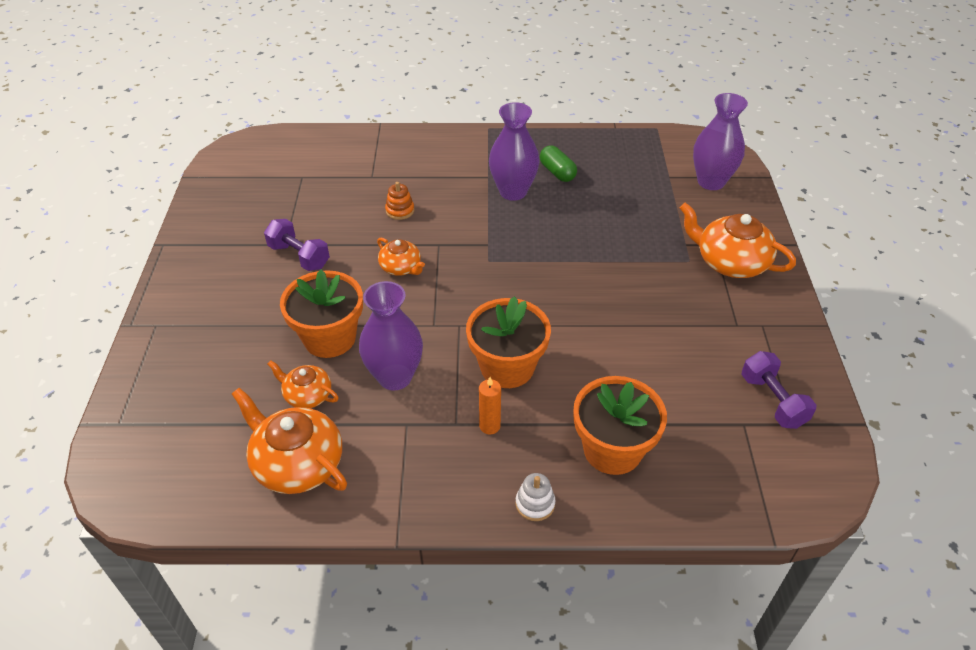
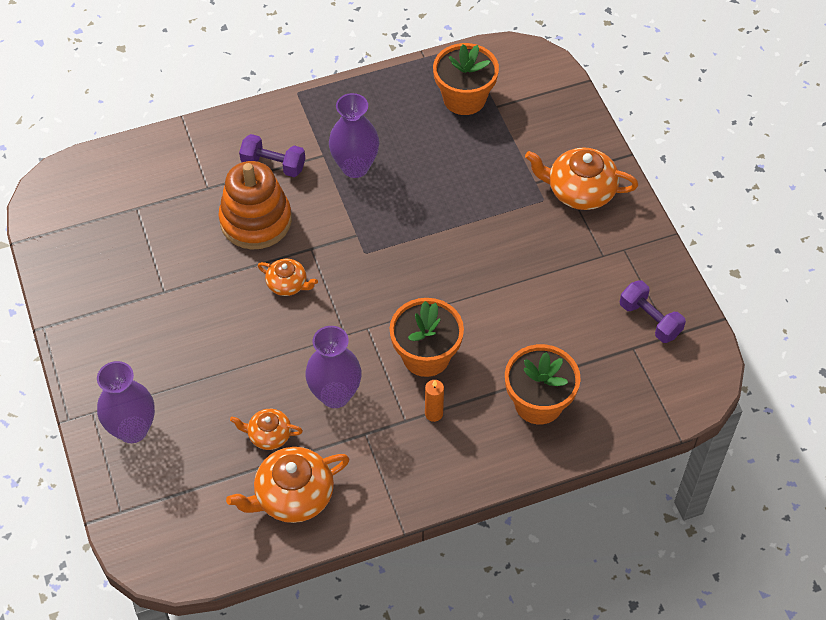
camera: 20 degrees left, 10 degrees up
orange teapot [232,388,347,494] -> orange teapot turned 45 degrees counterclockwise [226,447,349,523]
purple dumbbell [264,219,330,271] -> purple dumbbell moved to [239,134,305,177]
orange flower pot [280,270,363,358] -> orange flower pot moved to [433,43,499,115]
orange stacking toy [385,182,414,220] -> orange stacking toy [218,161,292,249], size x2.47
white stacking toy [516,473,555,521] -> none
green capsule [540,145,577,182] -> none
purple vase [693,93,748,190] -> purple vase moved to [97,361,155,443]

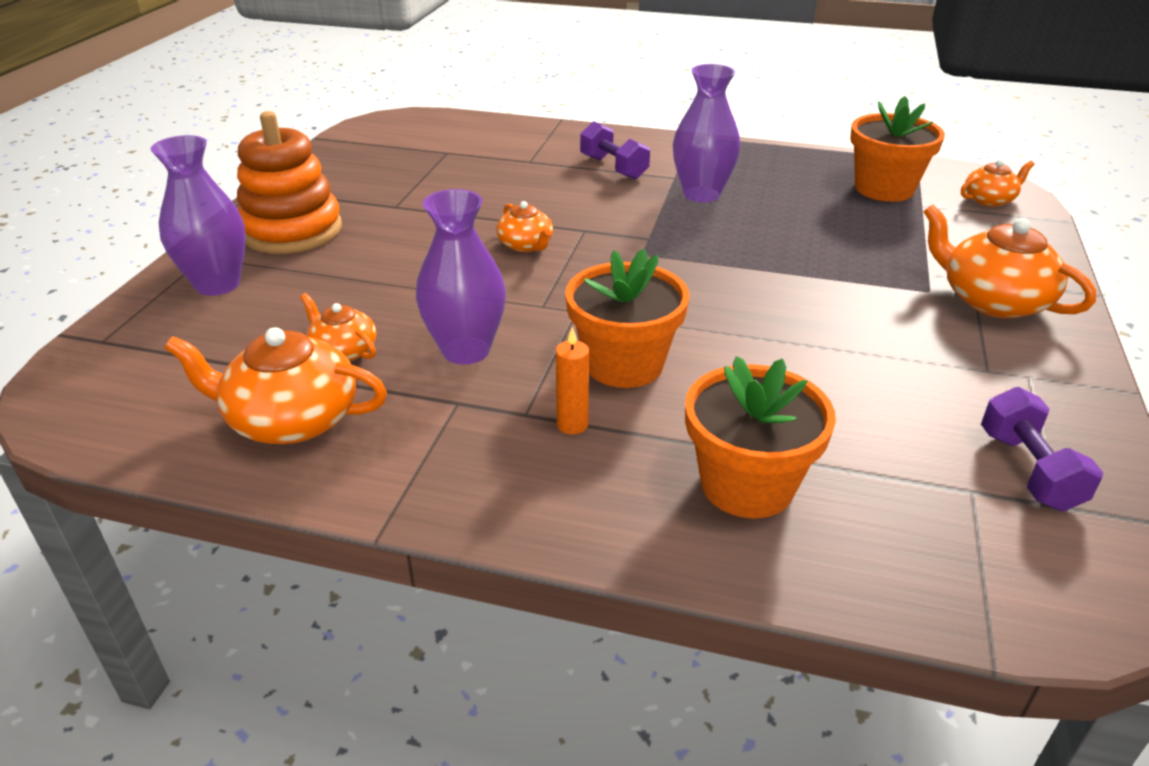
camera: 35 degrees right, 20 degrees down
orange stacking toy [218,161,292,249] -> orange stacking toy moved to [237,111,342,254]
none -> orange teapot [961,159,1034,207]

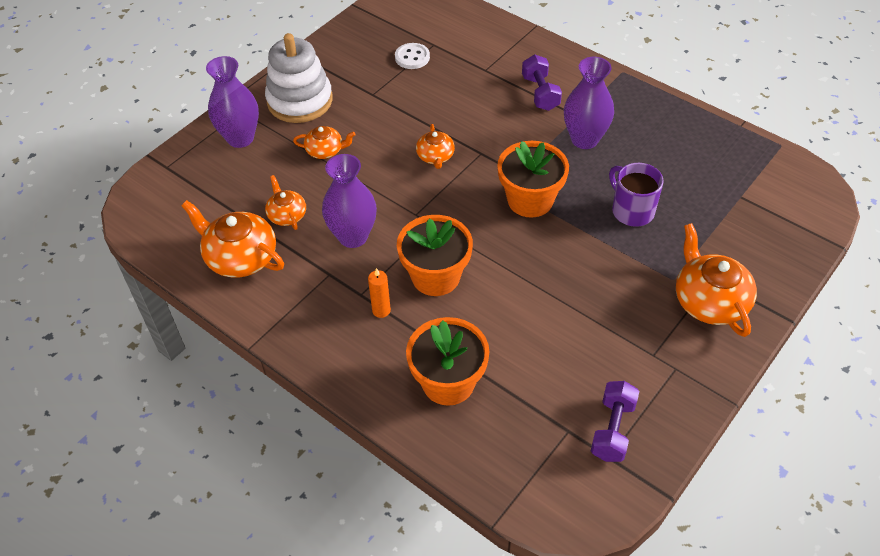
camera: 25 degrees right, 15 degrees up
orange stacking toy [237,111,342,254] -> white stacking toy [265,33,333,123]
orange flower pot [850,96,945,202] -> orange flower pot moved to [497,141,569,218]
orange teapot [961,159,1034,207] -> orange teapot moved to [293,126,356,159]
none -> white button [395,43,430,69]
none -> purple mug [609,163,663,227]

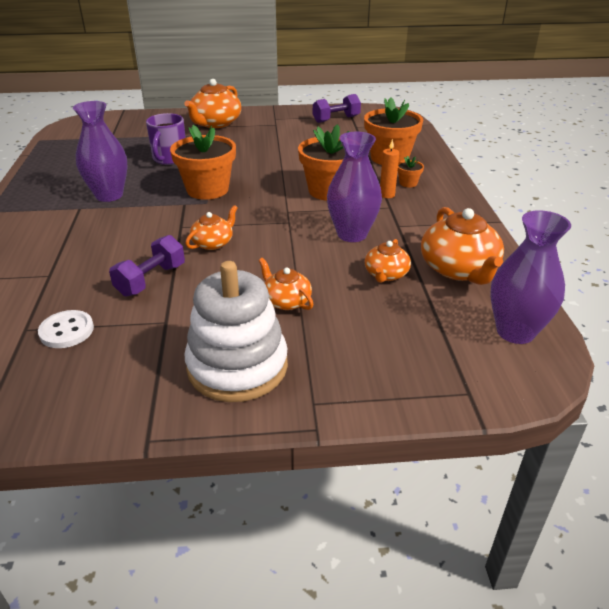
camera: 135 degrees left, 15 degrees down
purple vase [206,56,259,148] -> purple vase moved to [490,210,571,344]
purple dumbbell [522,55,562,111] -> purple dumbbell moved to [109,235,185,297]
none -> orange flower pot [398,156,424,188]

